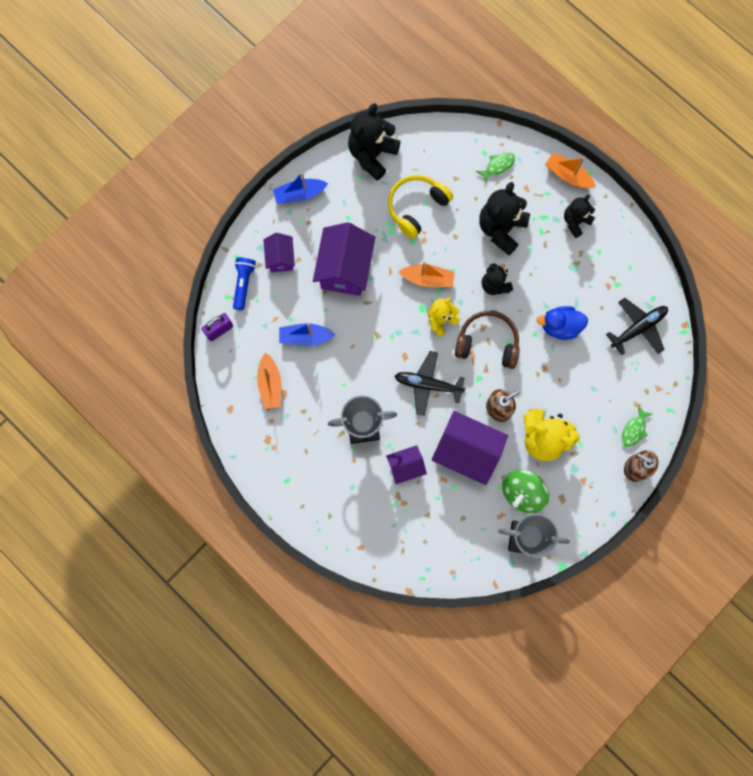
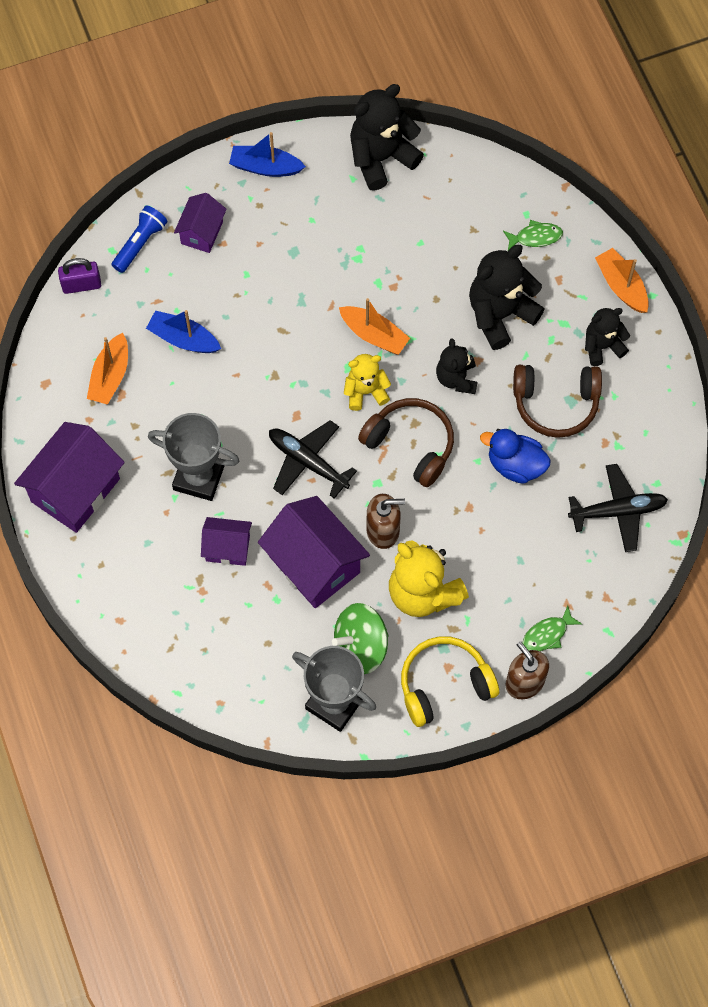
camera: 25 degrees right, 10 degrees down
purple house [313,222,375,296] -> purple house moved to [14,422,125,533]
yellow headphones [388,175,453,239] -> yellow headphones moved to [401,636,499,727]
none -> brown headphones [513,365,602,438]

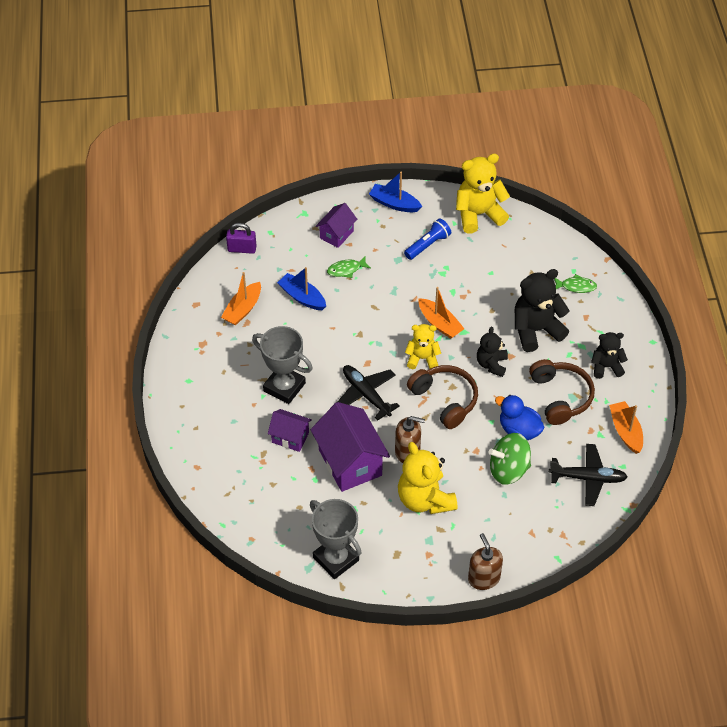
camera: 15 degrees right, 15 degrees down
purple house [14,422,125,533] -> none
blue flashlight [111,205,168,273] -> blue flashlight moved to [404,218,451,260]
green spinning top [332,603,389,674] -> green spinning top moved to [488,433,531,485]
black teddy bear [350,84,424,191] -> yellow teddy bear [456,153,510,234]
yellow headphones [401,636,499,727] -> none
brown headphones [513,365,602,438] -> brown headphones turned 120 degrees counterclockwise [529,359,595,425]
green fish [523,605,582,651] -> green fish moved to [327,256,371,278]
orange boat [595,248,649,313] -> orange boat moved to [609,401,643,454]

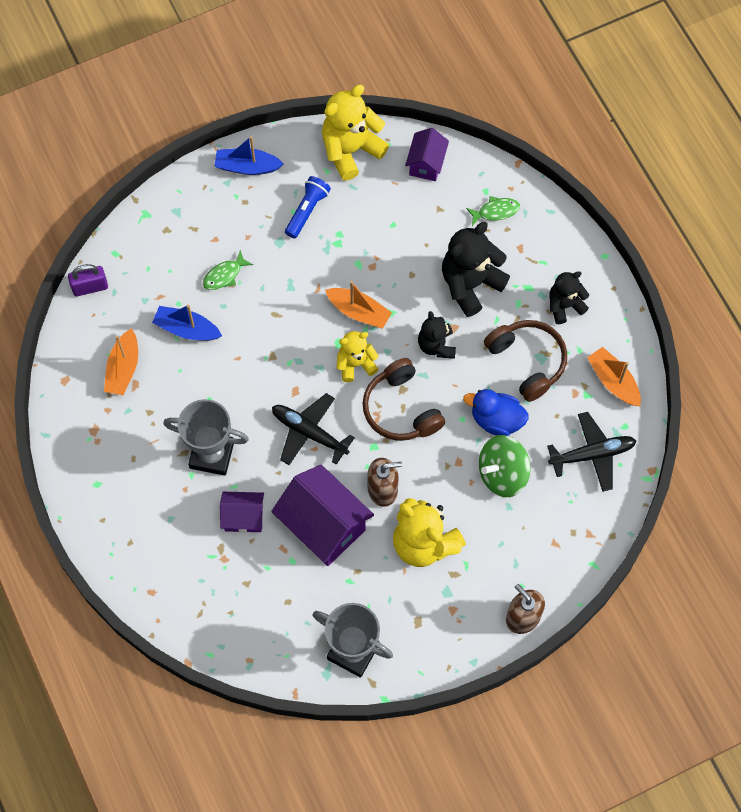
camera: 20 degrees left, 15 degrees up
purple house [316,203,357,248] -> purple house moved to [405,128,449,181]
brown headphones [407,365,478,429] -> brown headphones turned 150 degrees counterclockwise [363,358,445,441]

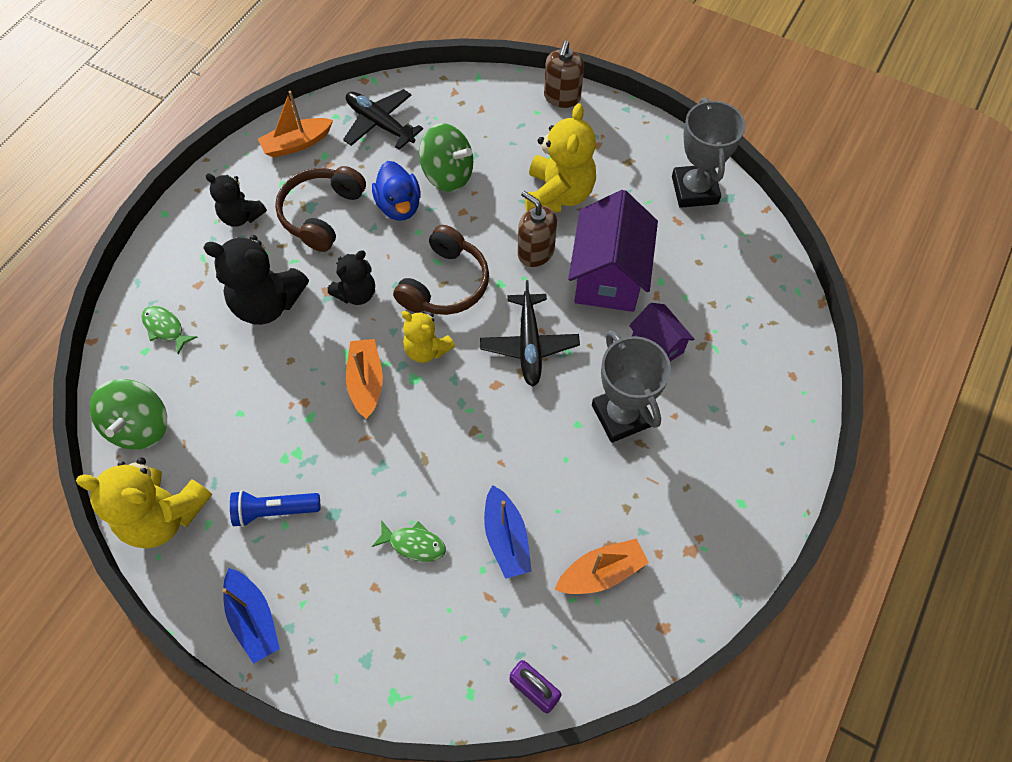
camera: 125 degrees left, 5 degrees down
purple house [405,128,449,181] -> green spinning top [90,379,167,450]
orange boat [587,347,641,406] -> orange boat turned 45 degrees clockwise [258,91,333,158]

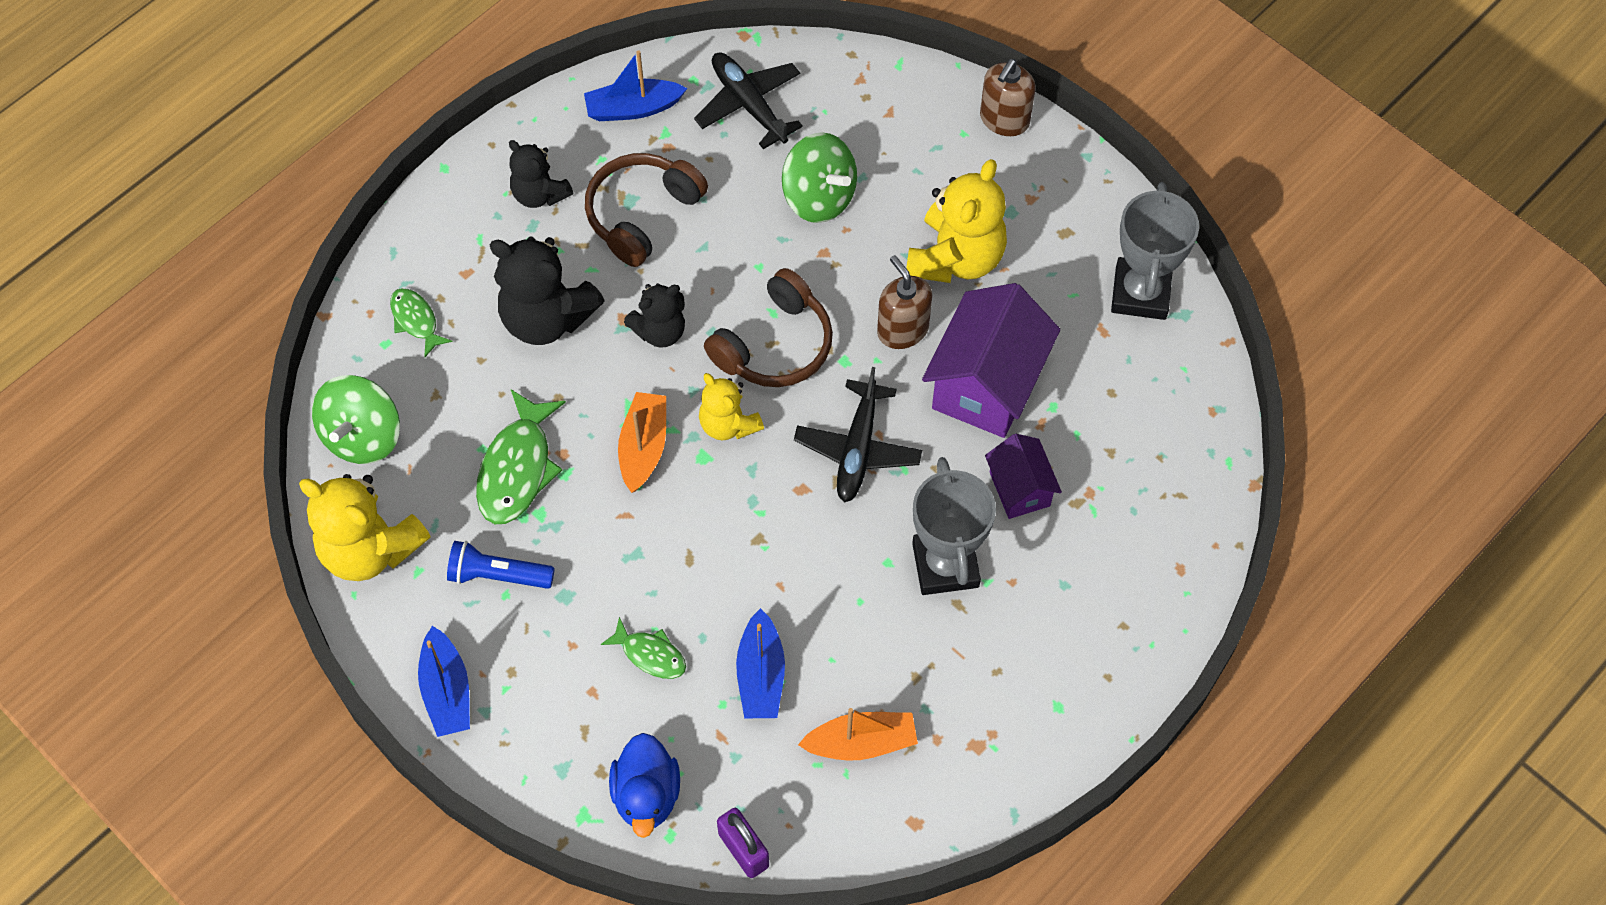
camera: 15 degrees right, 0 degrees up
orange boat [258,91,333,158] -> blue boat [584,50,687,121]
blue duck [372,161,421,221] -> blue duck moved to [609,733,680,838]
none -> green fish [476,390,566,524]

